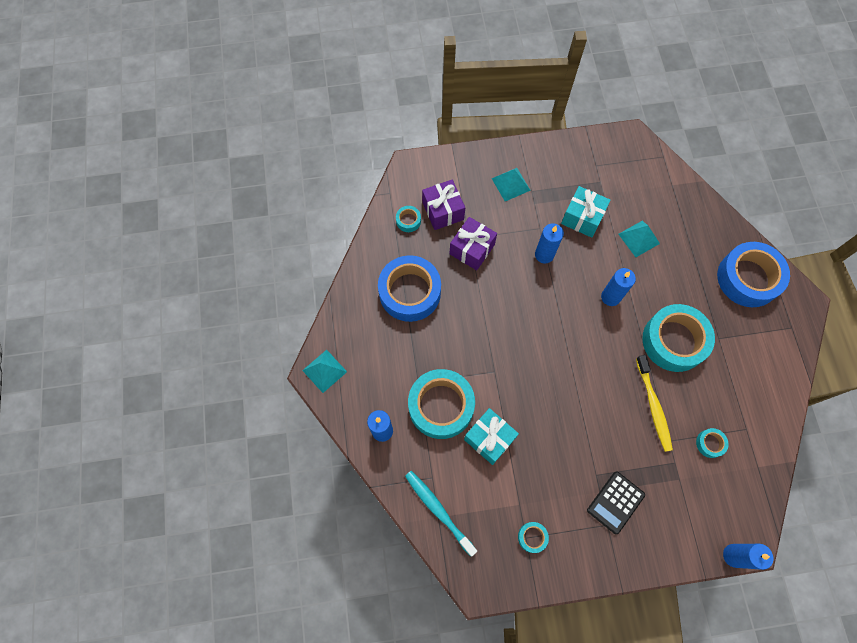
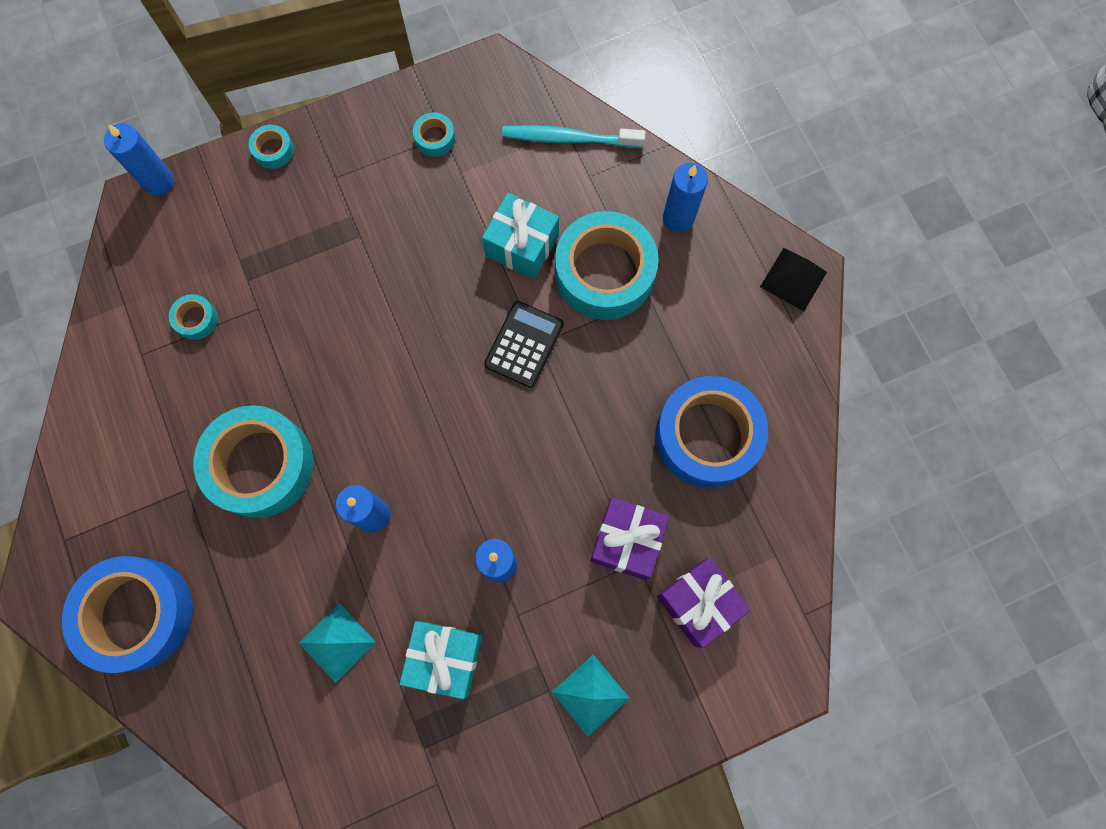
camera: 165 degrees right, 5 degrees up
turquoise pyramid [302,350,347,393] -> black pyramid [760,248,827,311]
turquoise tape [396,206,421,232] -> turquoise tape moved to [249,125,294,169]
turquoise toothbrush [405,471,477,557] -> turquoise toothbrush turned 150 degrees clockwise [502,125,646,148]
black calculator [587,471,645,534] -> black calculator moved to [484,301,564,388]
yellow toothbrush [636,355,673,452] -> none

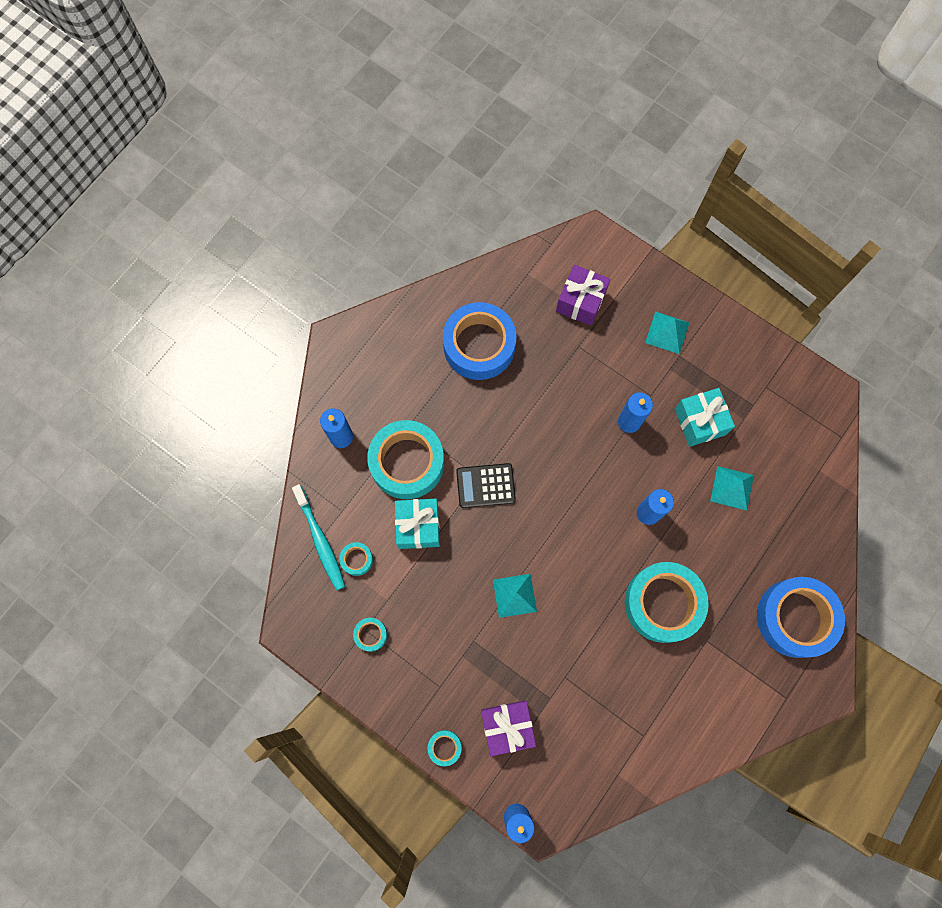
camera: 120 degrees left, 0 degrees up
turquoise tape [169,294,218,340] -> turquoise tape moved to [339,542,373,576]
purple gift [590,498,669,580] -> purple gift moved to [481,701,536,756]
black pyramid [760,248,827,311] -> none
none -> turquoise pyramid [493,574,537,618]

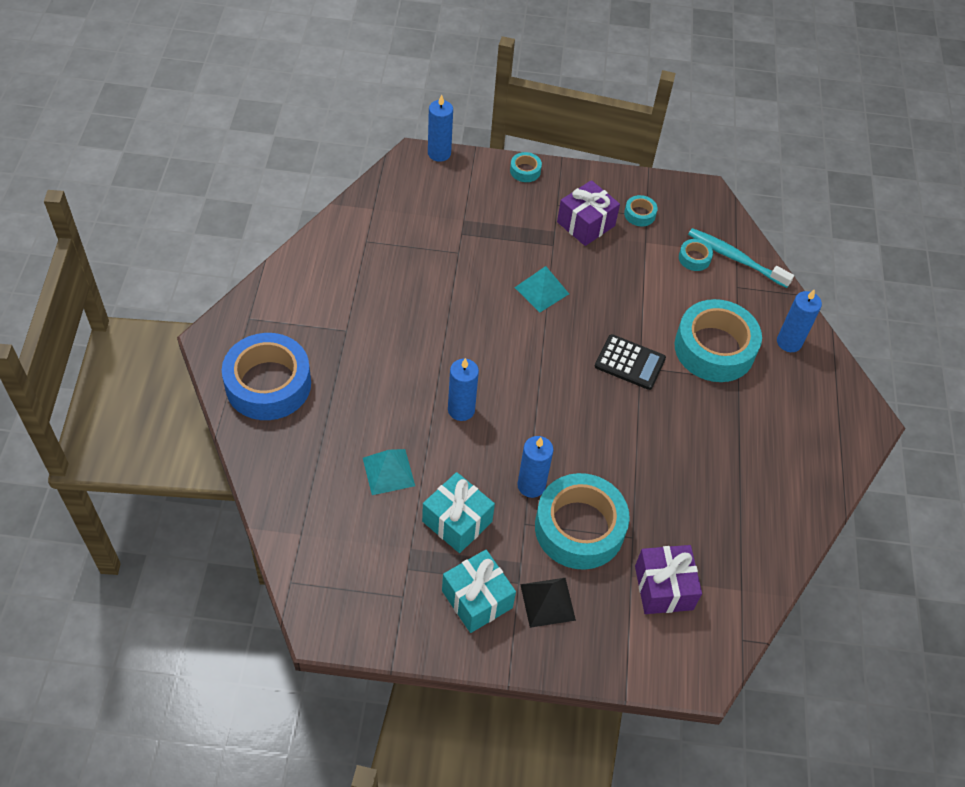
camera: 145 degrees right, 20 degrees down
turquoise gift [395,499,440,549] -> turquoise gift moved to [442,550,516,633]
blue tape [443,302,517,380] -> none
black calculator [456,463,516,508] -> black calculator turned 60 degrees clockwise [595,334,666,390]
purple gift [481,701,536,756] -> purple gift moved to [557,180,620,246]
turquoise tape [625,562,709,643] -> turquoise tape moved to [535,473,630,570]
turquoise pyramid [645,311,690,354] -> black pyramid [520,578,576,628]

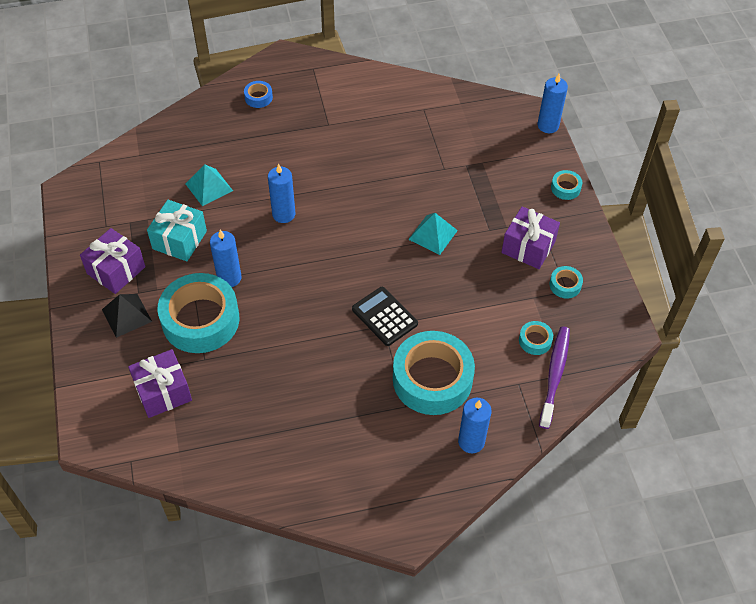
camera: 75 degrees right, 0 degrees up
blue tape [222,333,311,420] -> blue tape [244,81,273,108], size x0.42
turquoise gift [442,550,516,633] -> purple gift [80,228,146,294]
black calculator [595,334,666,390] -> black calculator turned 135 degrees clockwise [352,287,418,346]
turquoise toothbrush [688,228,794,288] -> purple toothbrush [539,326,570,429]

